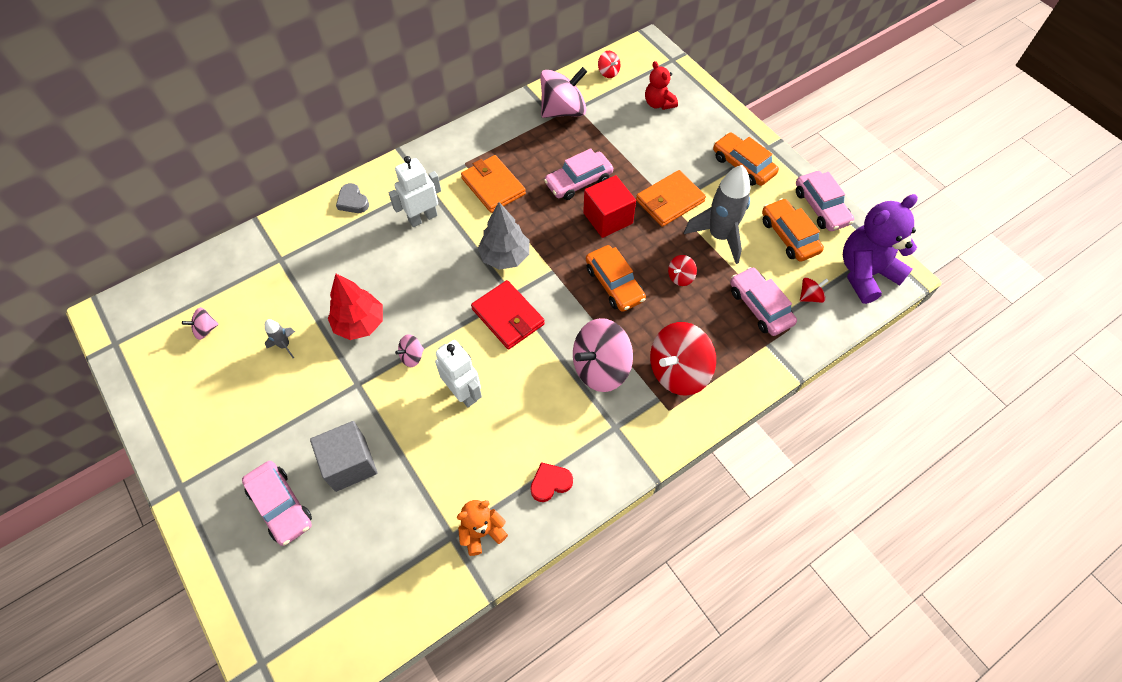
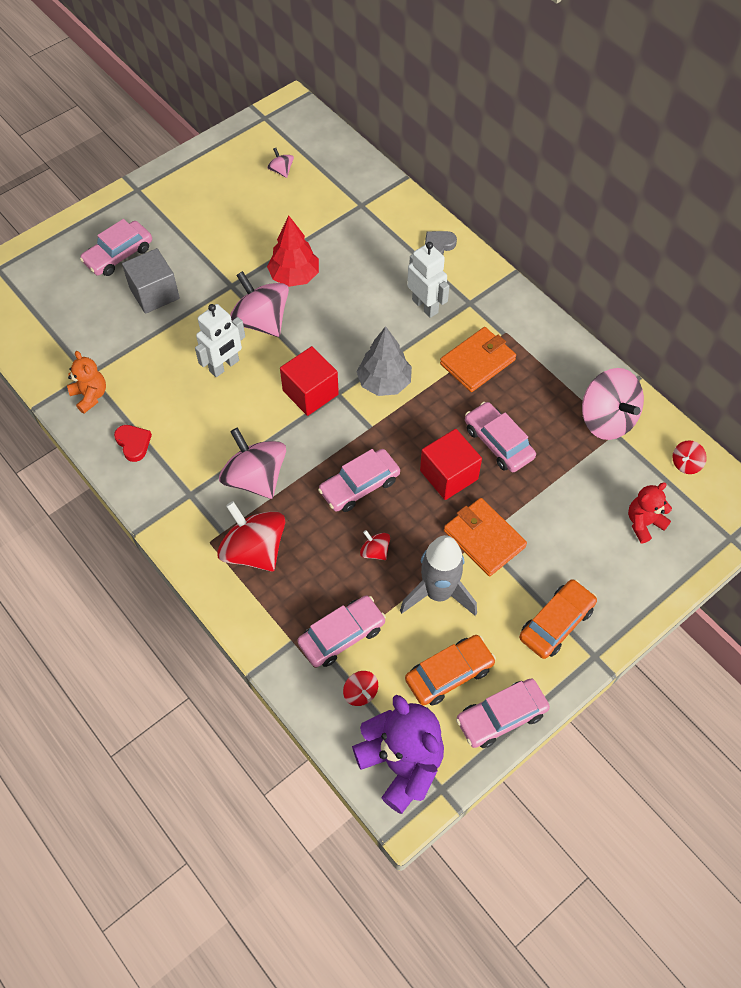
camera: 85 degrees right, 0 degrees up
grey rocket [265,319,295,358] -> none
pink spinning top [395,334,424,367] -> pink spinning top [230,271,289,337], size x2.17
red wallet [471,280,545,349] -> red cube [280,346,339,416]
orange car [586,245,646,312] -> pink car [318,449,400,512]

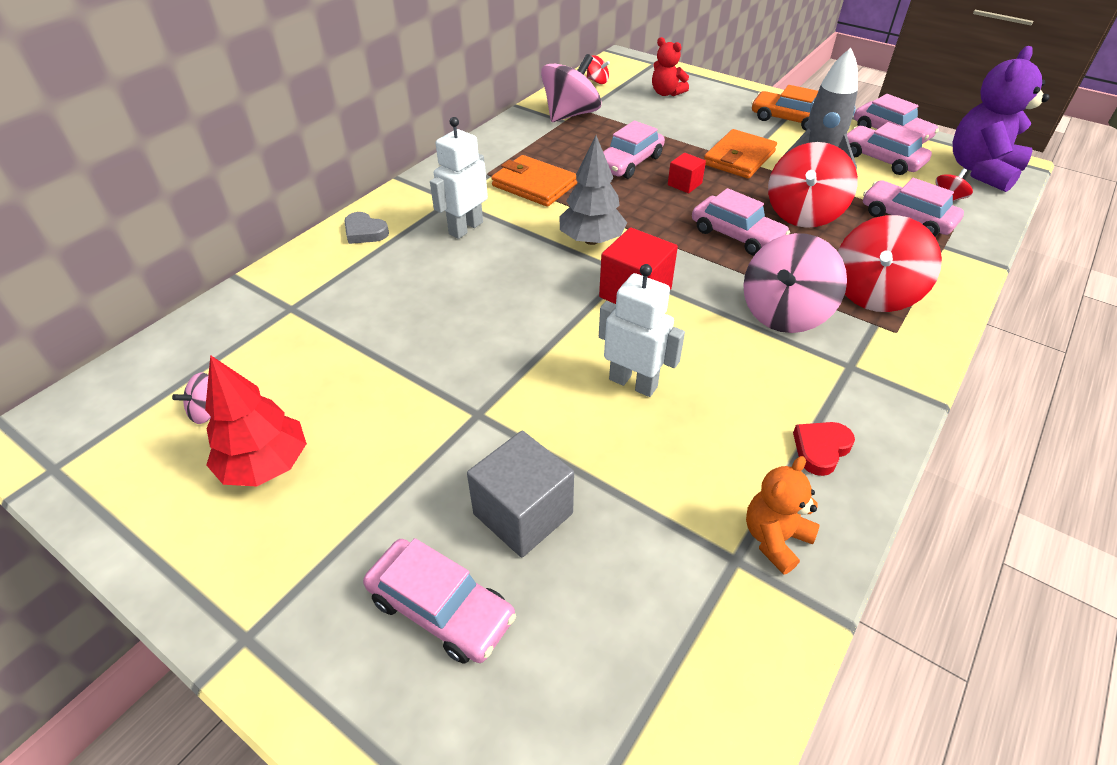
camera: 105 degrees left, 15 degrees down
pink spinning top [230,271,289,337] -> none
red tree [267,216,319,287] -> red tree moved to [205,355,307,487]
red spinning top [360,530,390,560] -> red spinning top [768,142,858,228], size x2.17
orange car [405,635,496,706] -> pink car [847,122,932,175]
red cube [420,429,482,500] -> red cube [668,153,706,193], size x0.57

